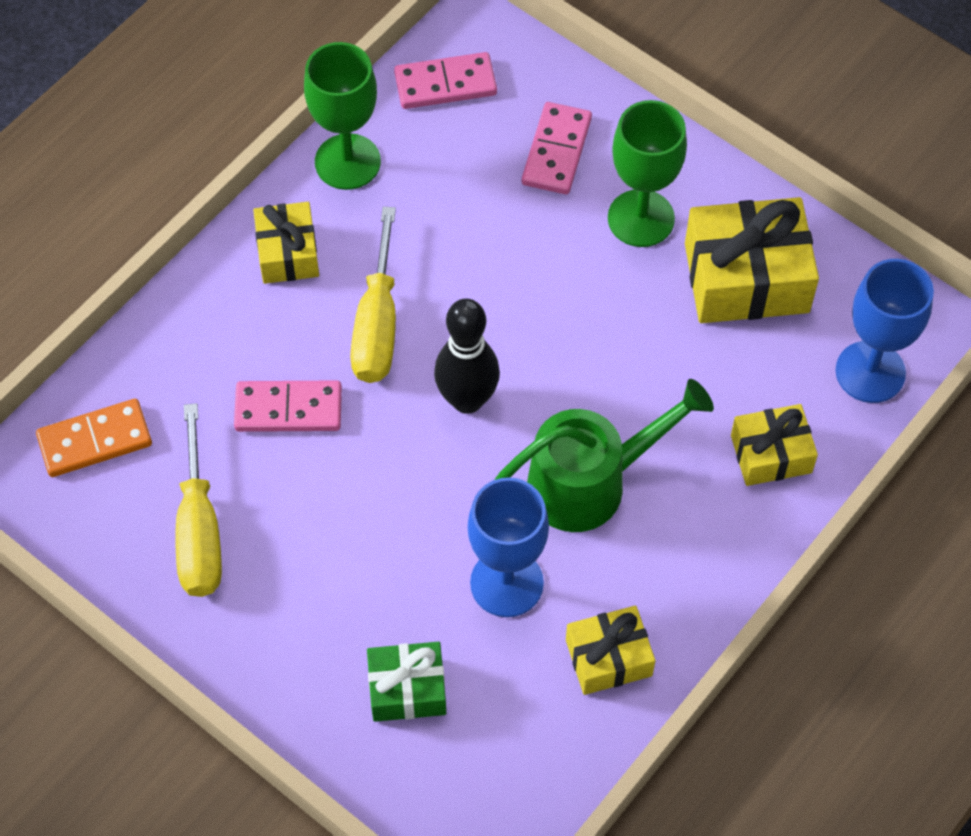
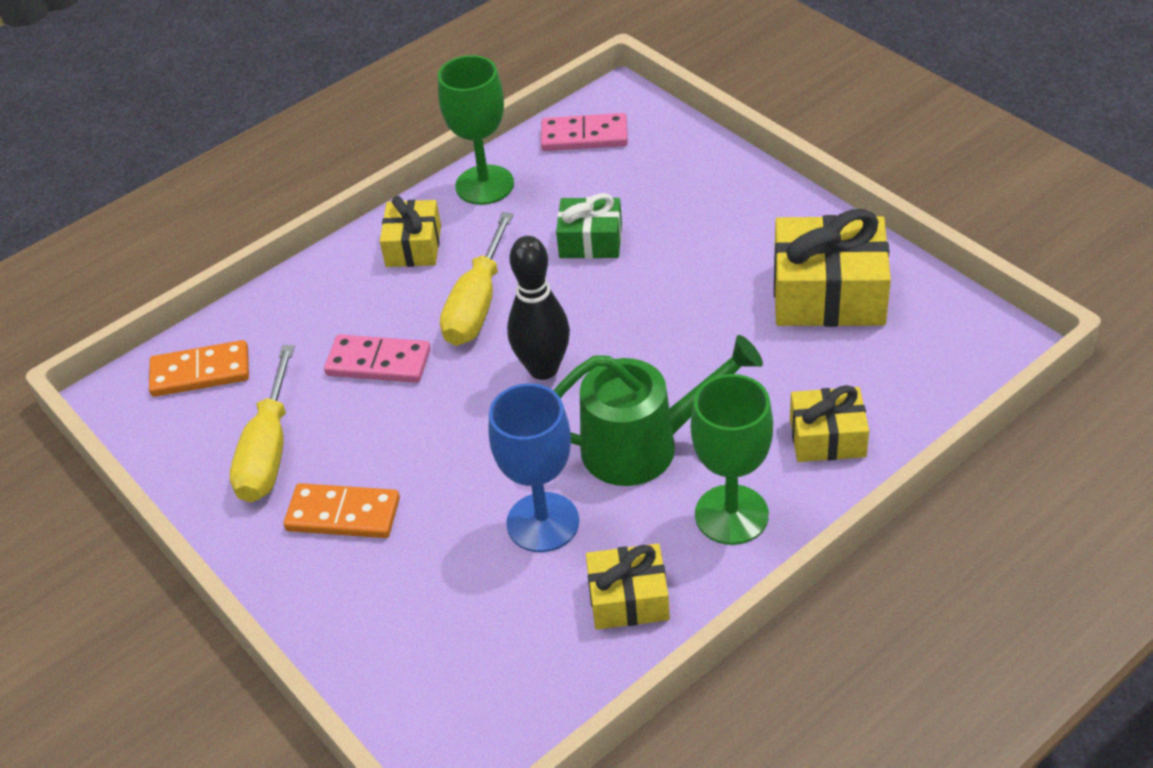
camera: 15 degrees right, 15 degrees down
green gift [367,642,446,722] -> green gift moved to [556,193,622,259]
pink domino [522,102,592,194] -> none
green goblet [608,100,687,247] -> green goblet moved to [691,374,773,545]
blue goblet [836,259,934,403] -> none
none -> orange domino [284,483,400,538]

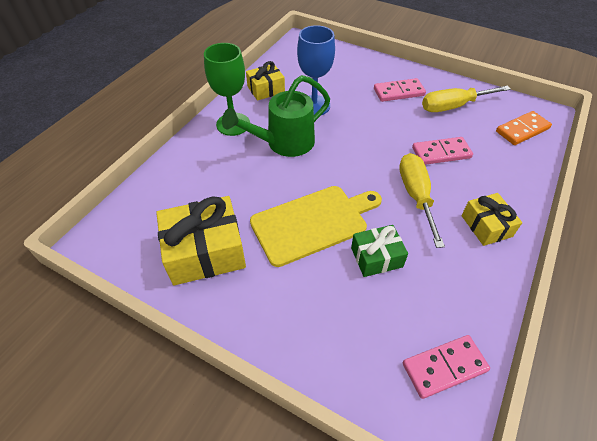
camera: 155 degrees right, 5 degrees up
yellow screwdriver [230,345,295,502] -> yellow screwdriver turned 90 degrees counterclockwise [422,86,511,112]
orange domino [284,483,400,538] -> pink domino [374,78,426,102]
green goblet [438,55,514,205] -> none
black bowling pin [507,236,570,380] -> none
yellow gift [790,385,869,462] -> none
none -> yellow cutting board [250,186,382,267]

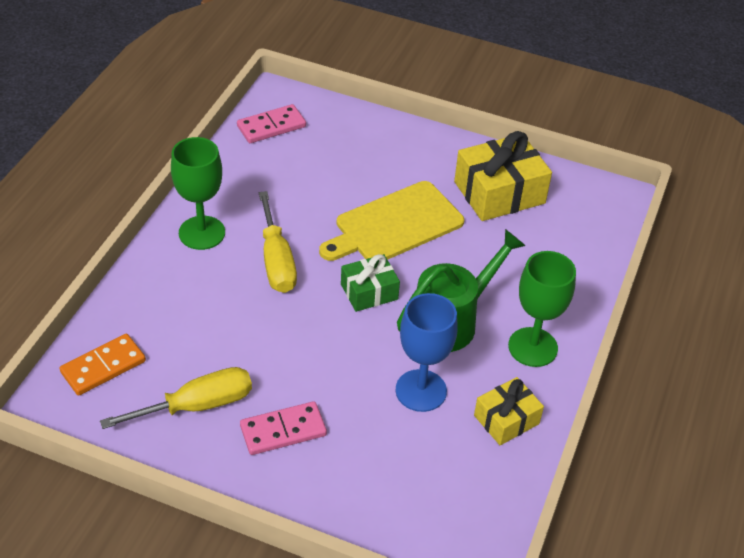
camera: 170 degrees right, 5 degrees down
green gift [351,225,408,277] -> green gift moved to [341,254,400,312]
pink domino [412,137,473,165] -> none
yellow gift [461,193,522,246] -> green goblet [171,137,225,250]

